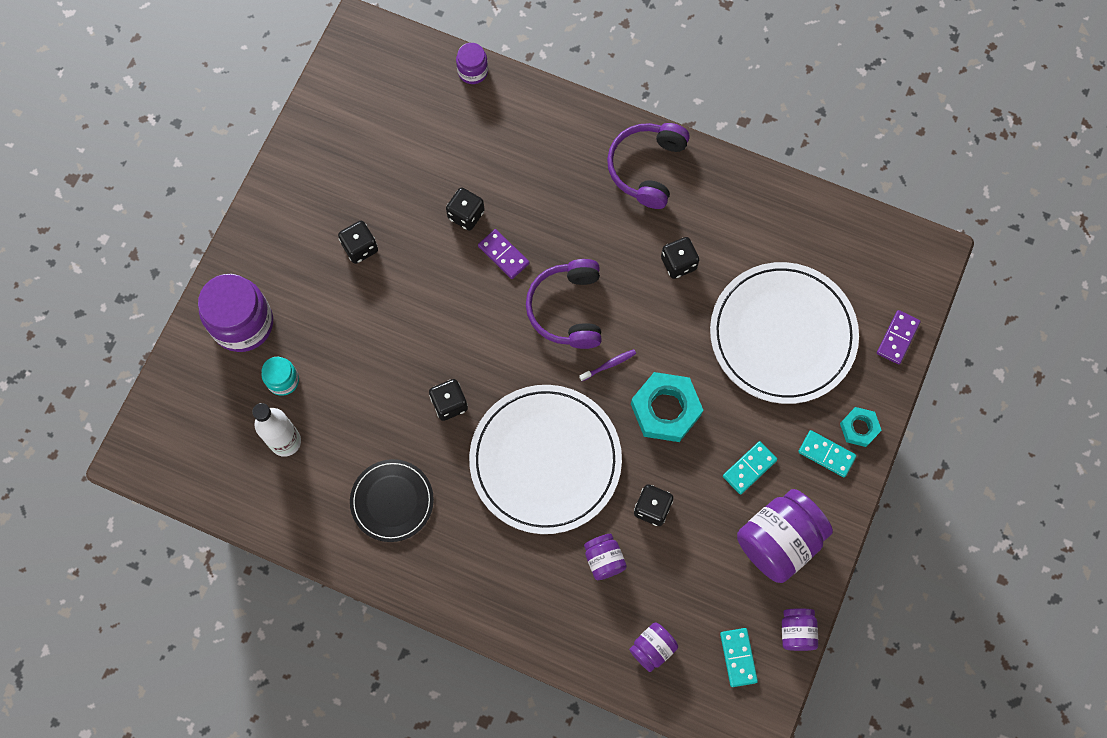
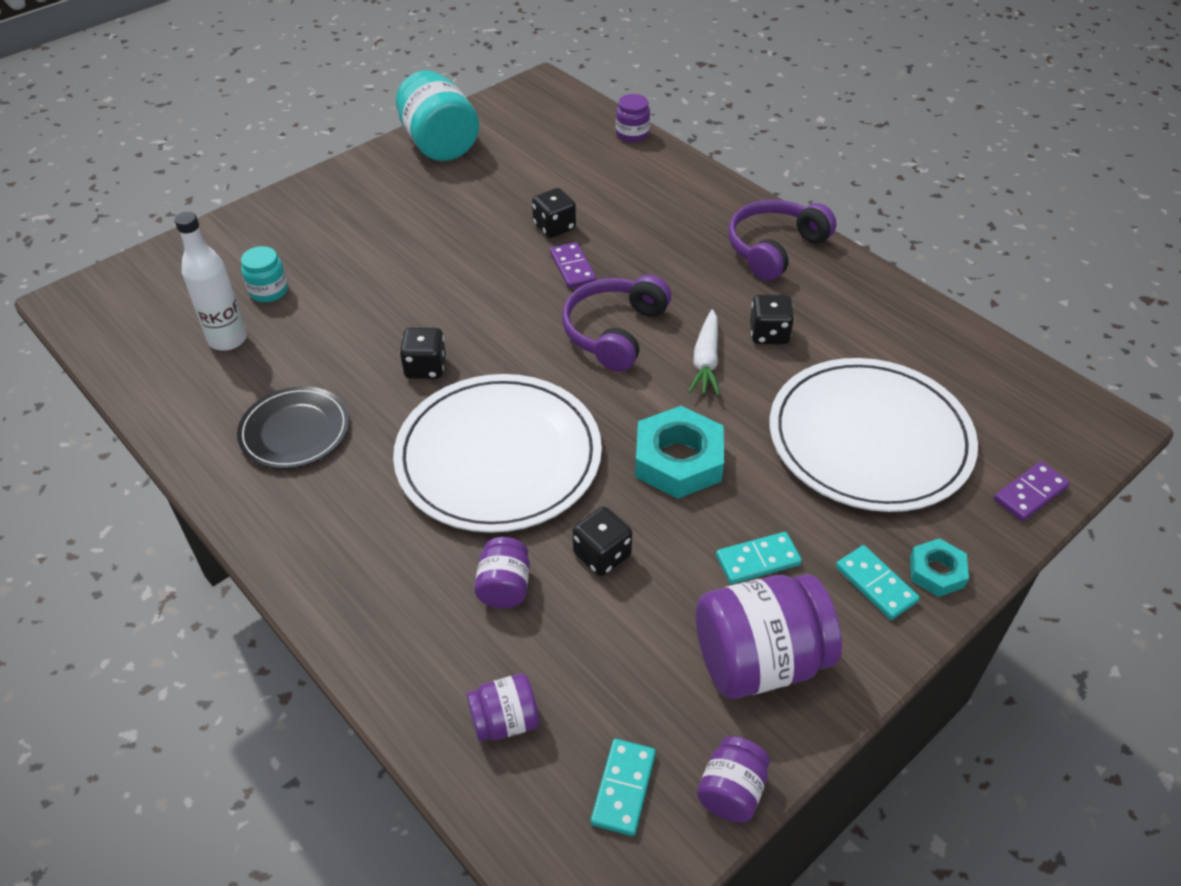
camera: 25 degrees right, 25 degrees down
purple jar [198,274,273,352] -> none
black dice [338,221,378,264] -> none
purple toothbrush [579,349,636,381] -> none
none -> turquoise jar [396,70,479,161]
none -> white carrot [688,309,720,396]

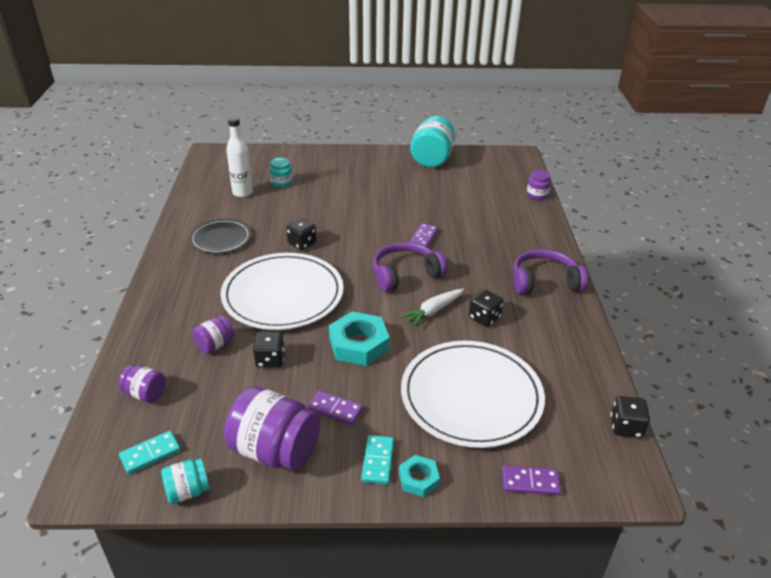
camera: 40 degrees right, 10 degrees down
black dice [532,188,576,238] -> black dice moved to [611,396,650,438]
purple jar [697,736,770,822] -> turquoise jar [161,458,210,504]
turquoise domino [716,532,802,584] -> purple domino [308,391,363,425]

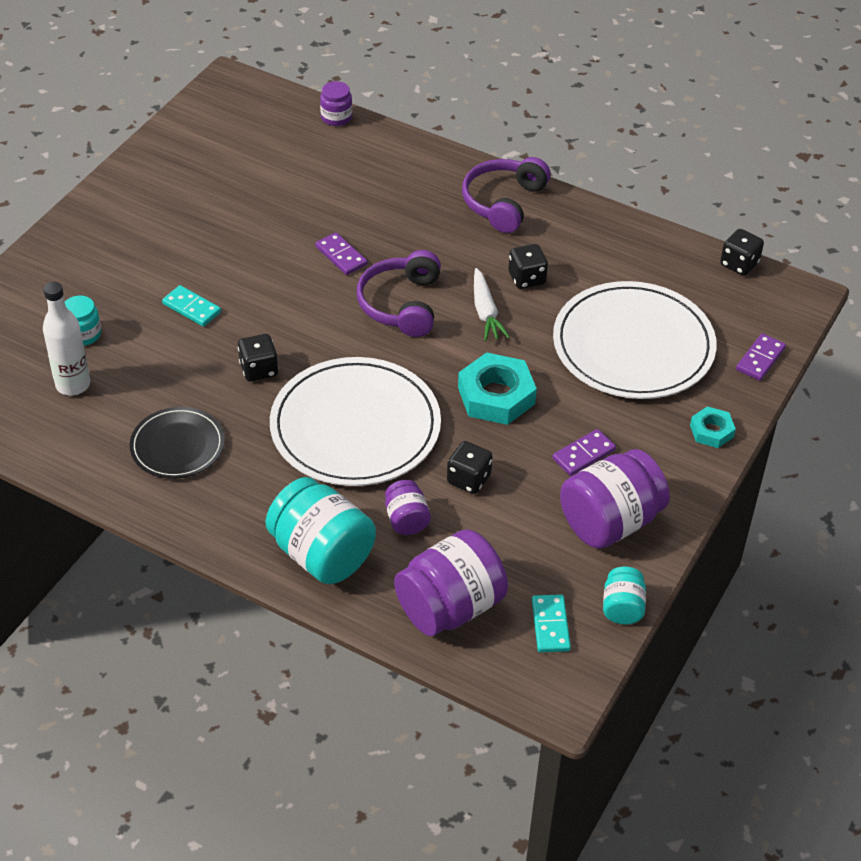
camera: 60 degrees left, 10 degrees up
purple jar [118,365,166,403] -> purple jar [394,529,508,636], size x1.95
turquoise domino [361,435,394,484] -> turquoise domino moved to [162,285,221,327]
turquoise jar [410,116,455,168] -> turquoise jar moved to [265,477,376,584]

